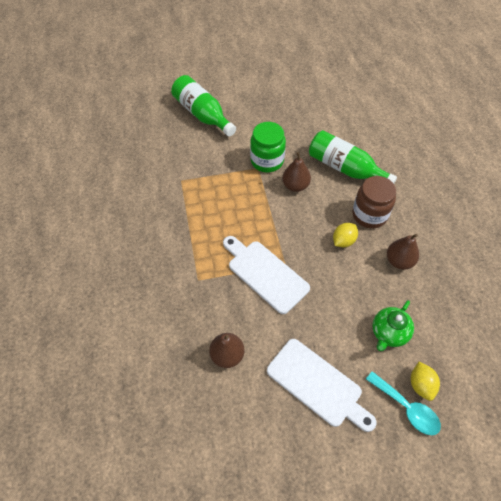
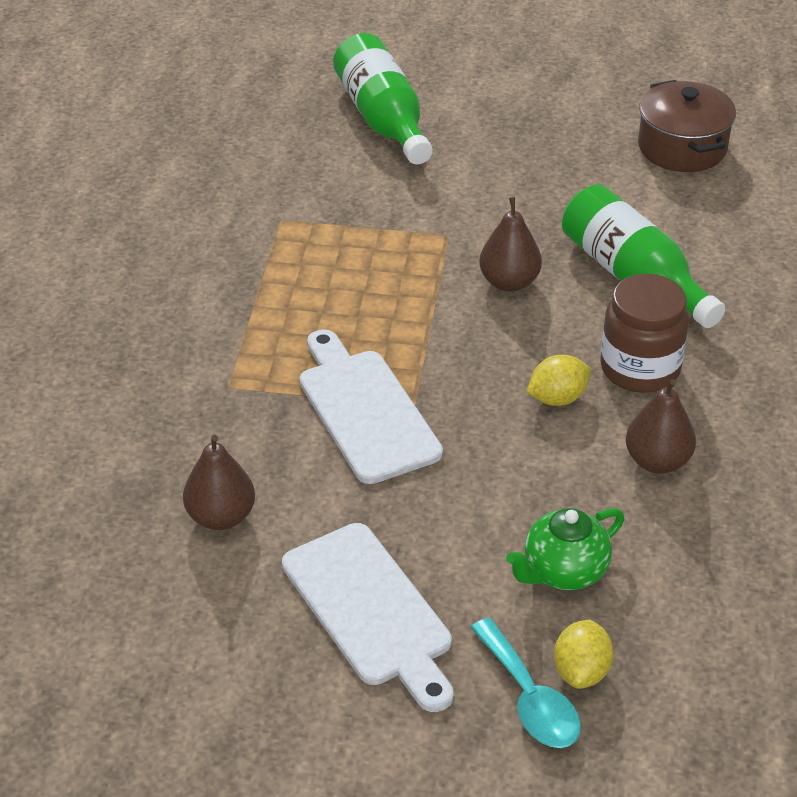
camera: 20 degrees right, 15 degrees down
green jar [250,122,286,172] -> none
none -> brown pot [638,80,736,172]

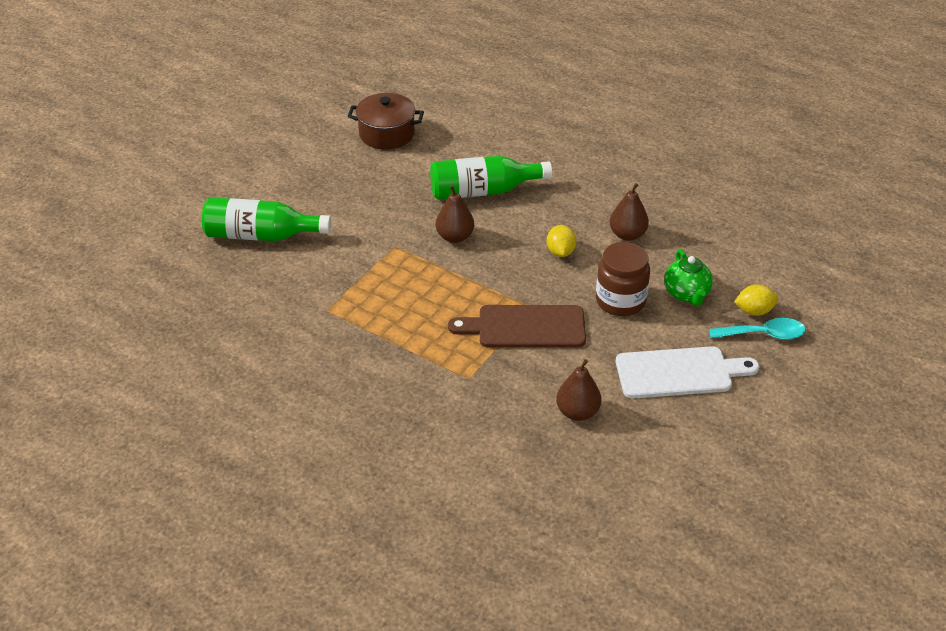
camera: 65 degrees left, 0 degrees up
white cutting board [300,329,443,484] -> brown cutting board [448,305,586,348]
yellow lemon [554,620,613,689] -> yellow lemon turned 45 degrees counterclockwise [734,284,779,316]
brown jar [600,274,689,393] -> brown jar moved to [596,242,650,316]

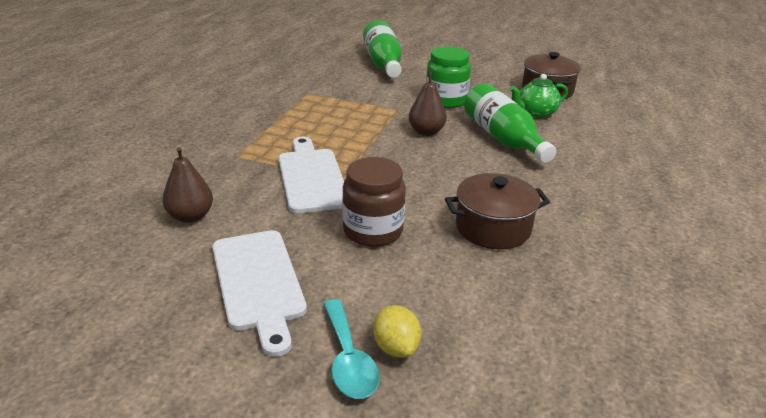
camera: 75 degrees right, 10 degrees down
brown cutting board [448,305,586,348] -> white cutting board [278,137,344,213]
yellow lemon [547,225,576,257] -> none
brown pear [610,183,649,241] -> brown pot [445,173,550,249]
green teapot [664,249,713,306] -> green teapot moved to [510,74,568,119]
none -> green jar [426,46,471,108]

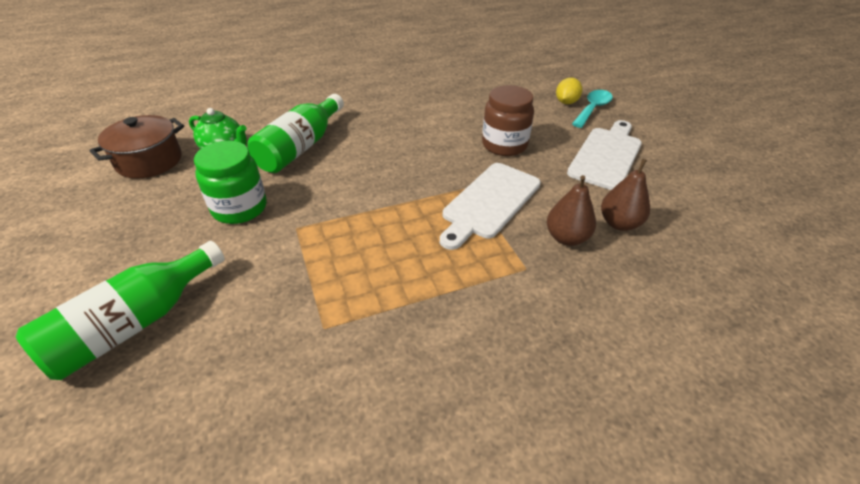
camera: 130 degrees left, 10 degrees up
brown pear [409,72,447,136] -> brown pear moved to [547,175,596,246]
brown pot [445,173,550,249] -> none

